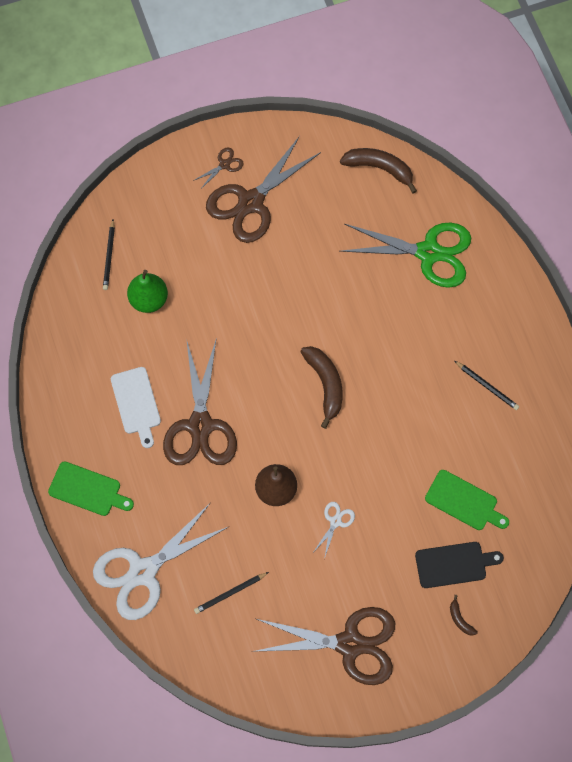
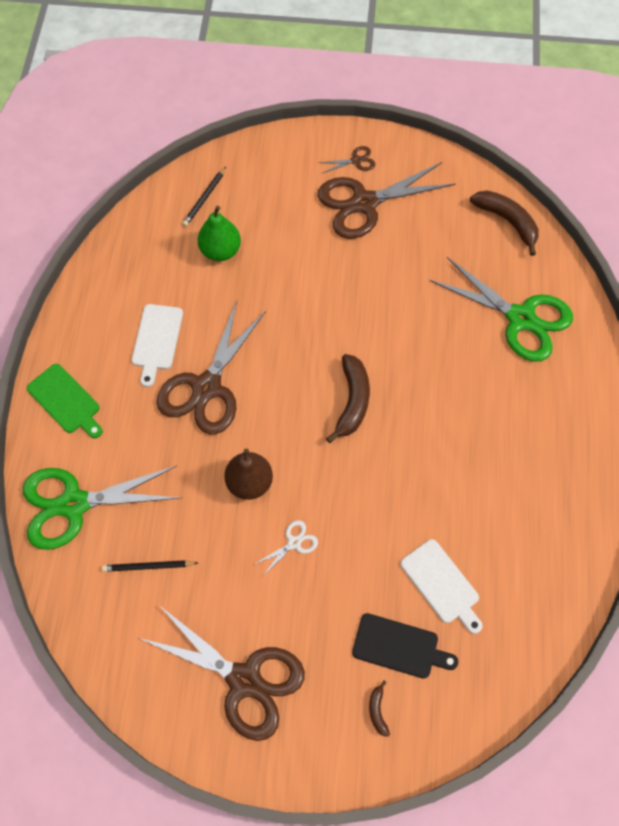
camera: 25 degrees right, 5 degrees down
white scissors [93,502,228,620] -> green scissors [23,466,181,550]
green cutting board [425,470,509,530] -> white cutting board [400,539,483,634]
black pencil [455,361,519,410] -> none

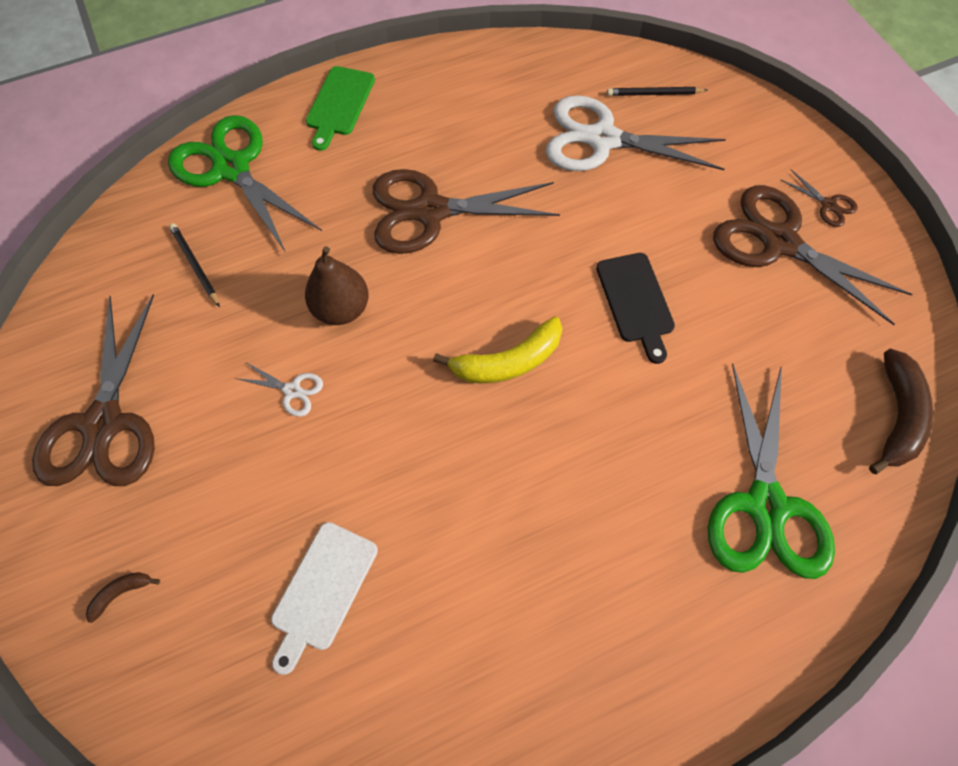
camera: 60 degrees right, 0 degrees up
white cutting board [132,304,183,387] -> none
green pear [198,206,241,261] -> white scissors [545,95,726,171]
brown banana [326,354,370,443] -> yellow banana [433,316,562,383]
black cutting board [352,613,458,678] -> black cutting board moved to [596,253,675,364]

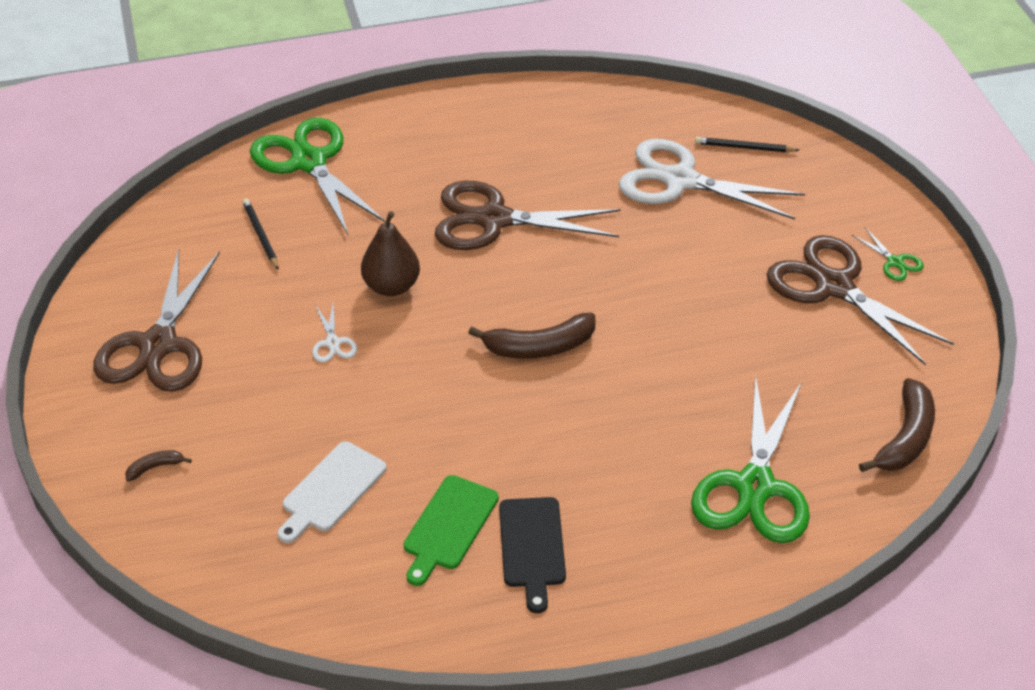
camera: 10 degrees right, 20 degrees down
white scissors [235,361,323,417] -> white scissors turned 45 degrees clockwise [312,302,357,363]
green cutting board [306,66,375,151] -> green cutting board moved to [403,475,499,586]
yellow banana [433,316,562,383] -> brown banana [468,313,595,359]
black cutting board [596,253,675,364] -> black cutting board moved to [499,497,566,613]
brown scissors [780,170,858,227] -> green scissors [852,227,924,281]

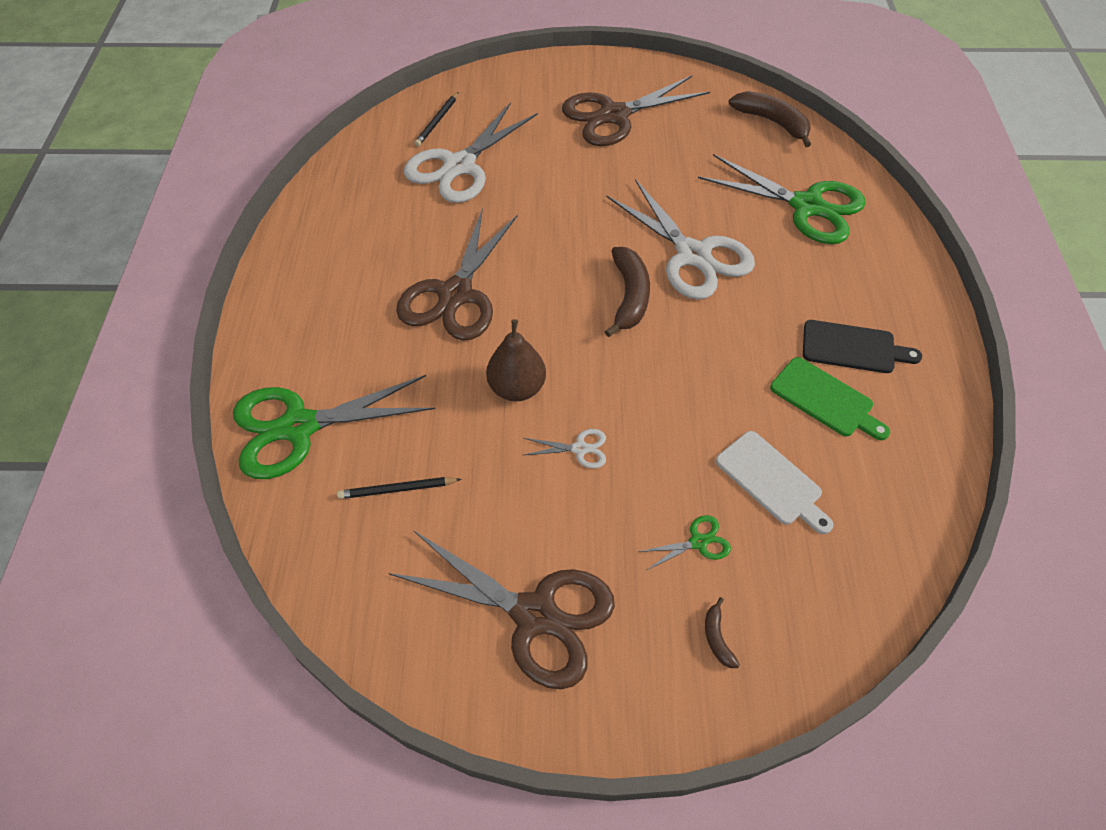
camera: 75 degrees left, 10 degrees up
green scissors [852,227,924,281] -> green scissors moved to [638,515,731,570]
none -> white scissors [606,179,755,300]

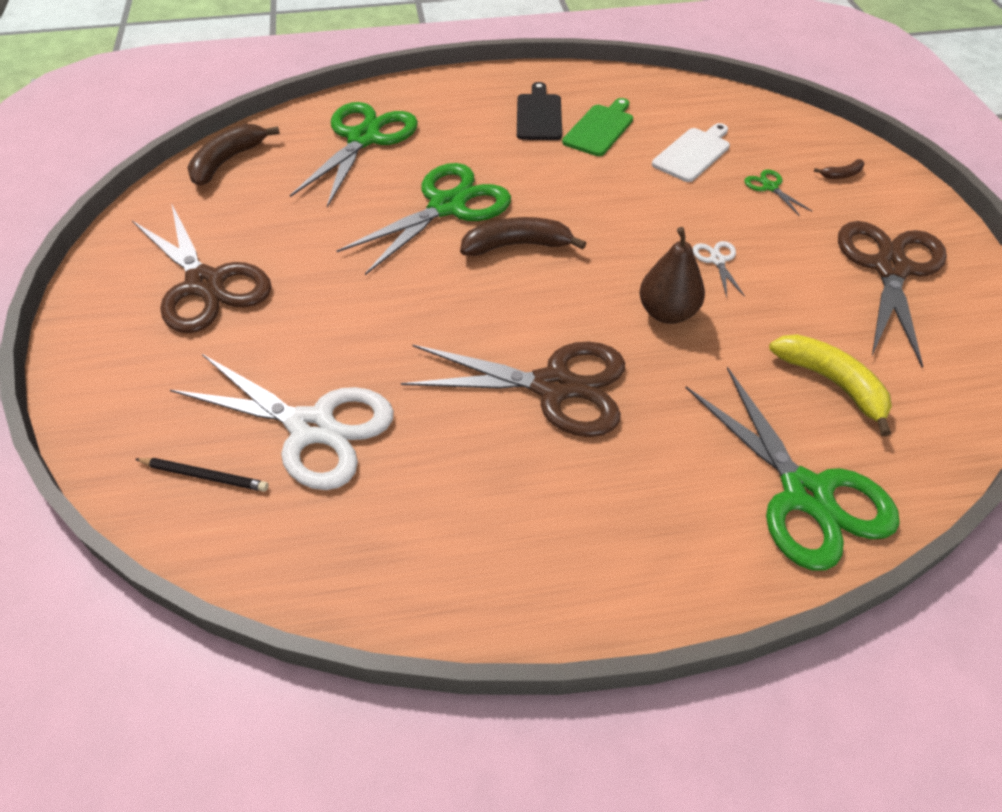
camera: 100 degrees left, 5 degrees down
black pencil [337,477,461,499] -> yellow banana [769,334,892,436]
white scissors [606,179,755,300] -> green scissors [337,163,511,275]

